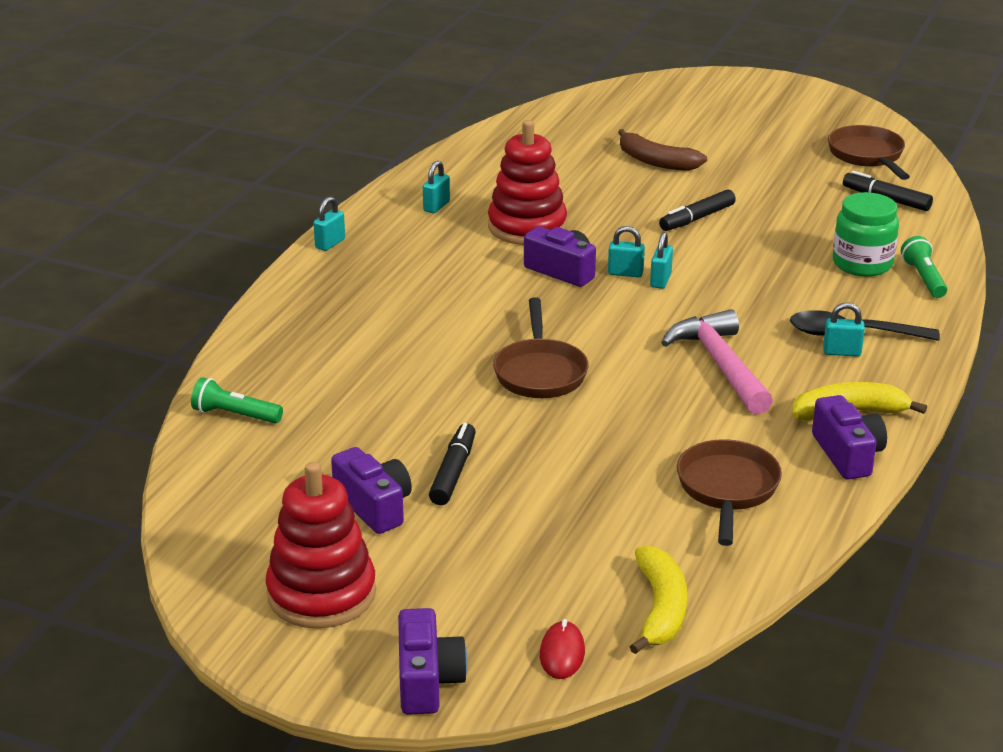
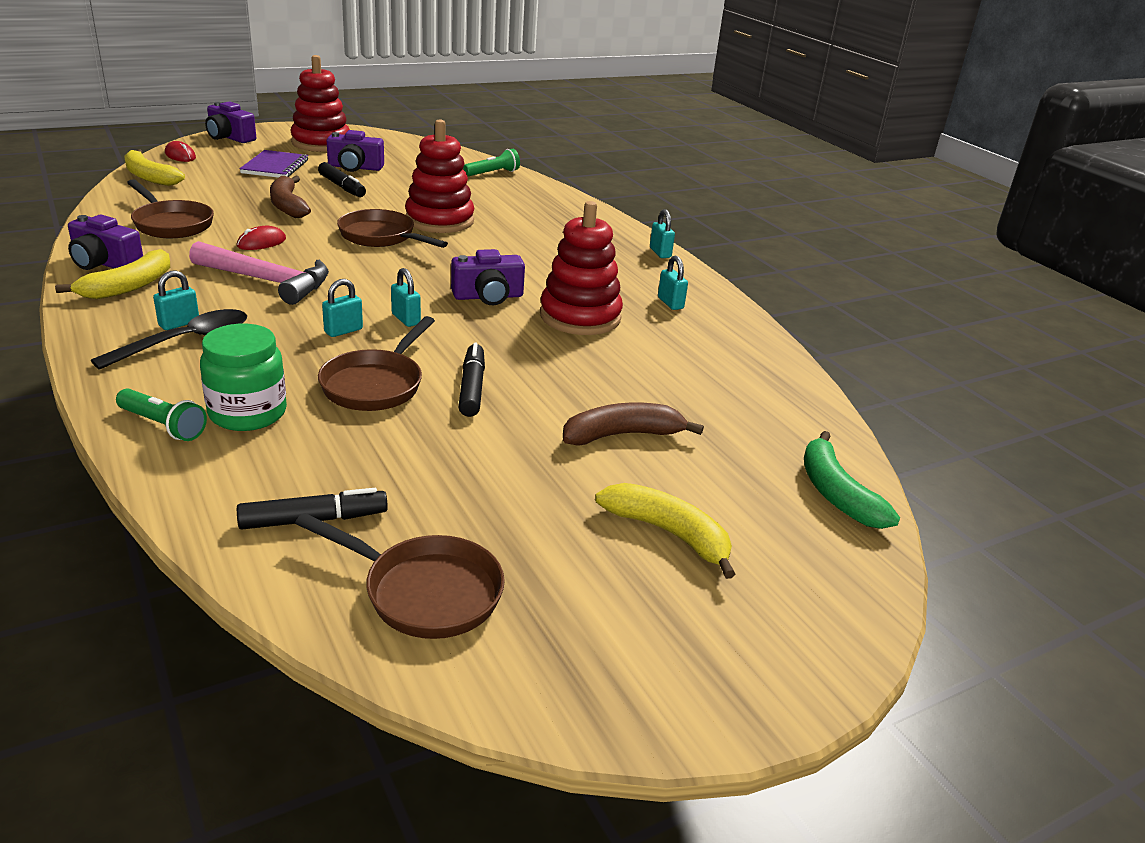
camera: 125 degrees right, 0 degrees up
turquoise padlock [608,226,645,277] -> turquoise padlock moved to [322,279,363,337]
none -> red mouse [237,226,286,250]
none -> purple notebook [239,150,308,178]
none -> brown banana [270,176,311,218]
none -> brown pan [318,316,435,411]
none -> red stacking toy [405,119,475,233]
none -> yellow banana [595,483,735,579]
none -> green banana [804,431,900,529]

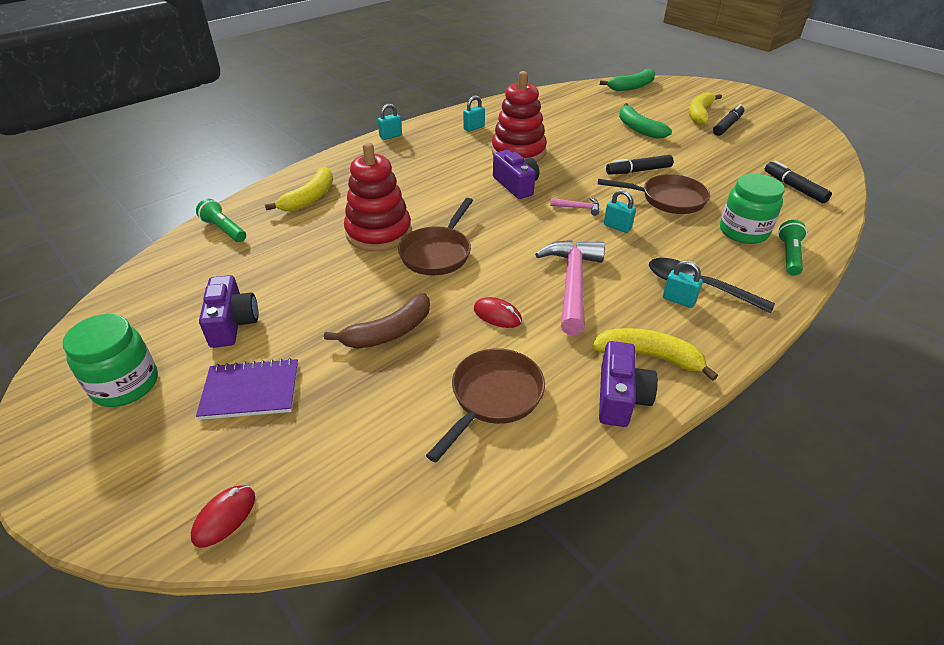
camera: 100 degrees left, 10 degrees up
yellow banana [124,149,185,186] -> yellow banana moved to [265,167,333,211]
purple camera [205,101,256,143] -> none
red stacking toy [290,55,350,152] -> green jar [63,314,158,407]
brown pan [295,513,505,639] -> none
black marker [318,162,366,197] -> black marker moved to [713,104,744,136]
turquoise padlock [391,268,421,327] -> pink hammer [550,197,599,216]
brown banana [563,402,704,446] -> green banana [619,103,672,139]

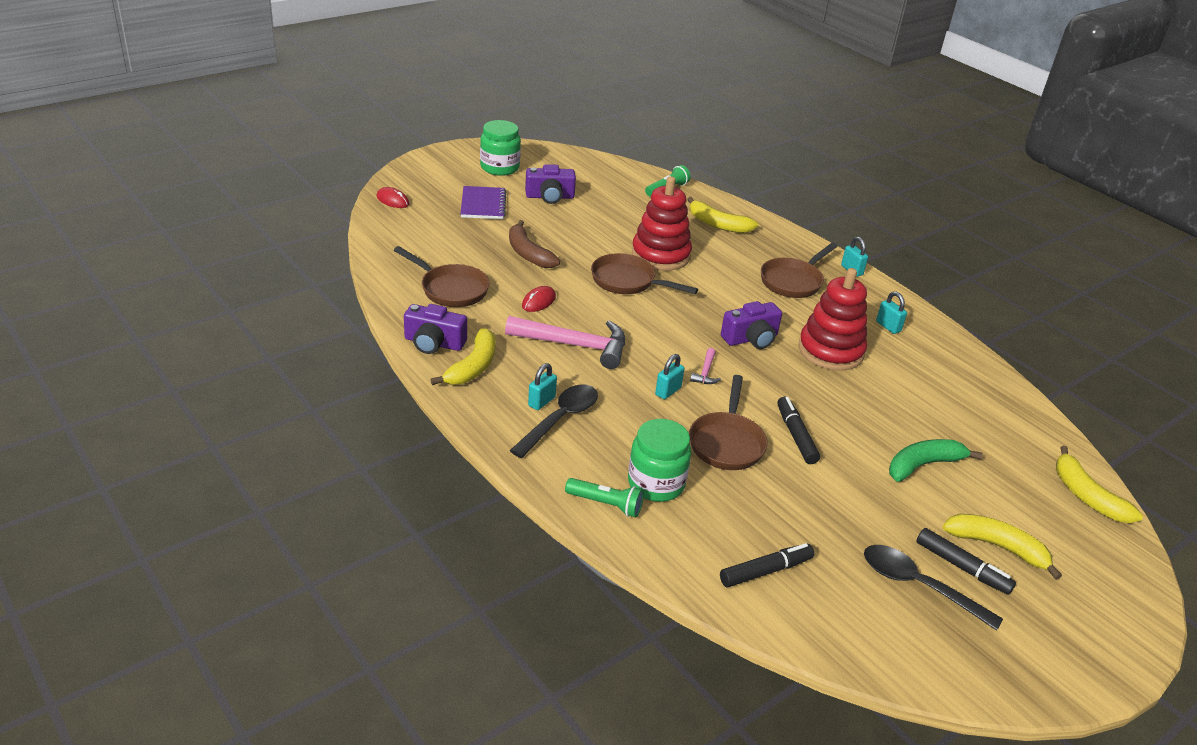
camera: 90 degrees right, 5 degrees down
green banana [600,68,655,91] -> yellow banana [1056,446,1143,523]
none -> brown pan [761,243,838,298]
none -> black spoon [864,545,1003,631]

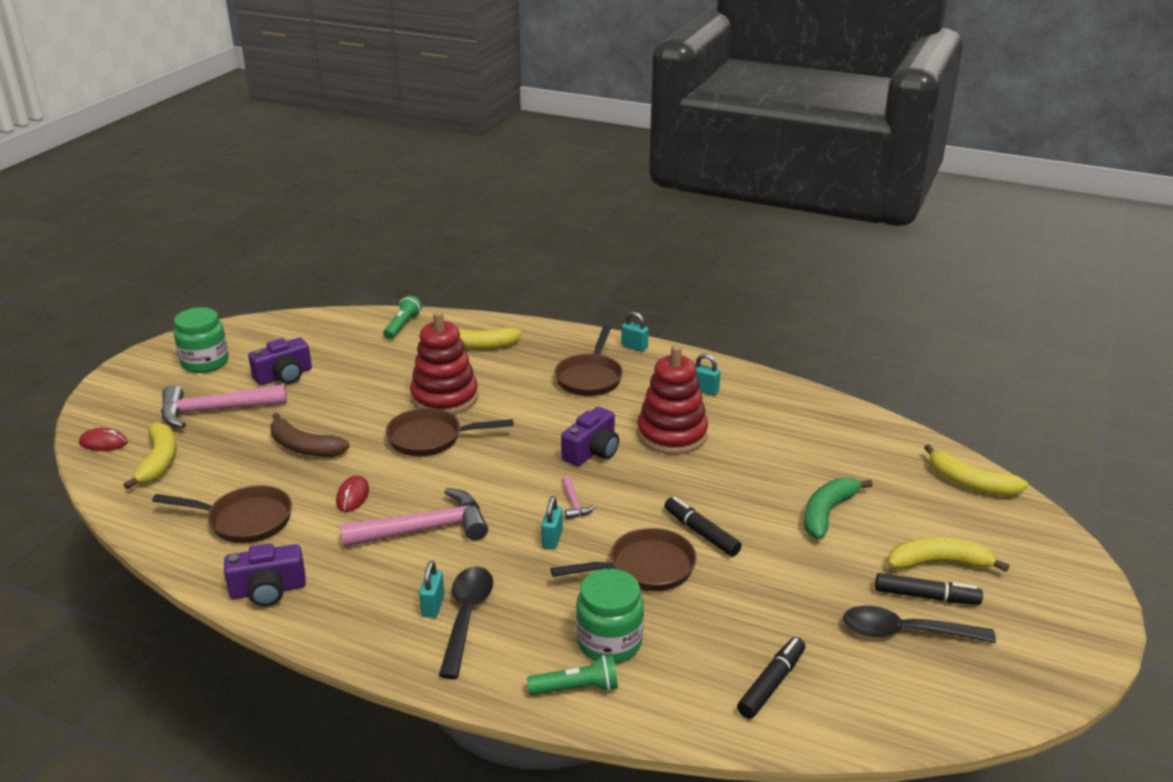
camera: 25 degrees left, 5 degrees down
yellow banana [431,328,496,385] -> yellow banana moved to [124,422,177,489]
purple notebook [460,186,506,219] -> pink hammer [161,384,287,428]
brown pan [689,375,768,470] -> brown pan turned 90 degrees counterclockwise [551,528,697,591]

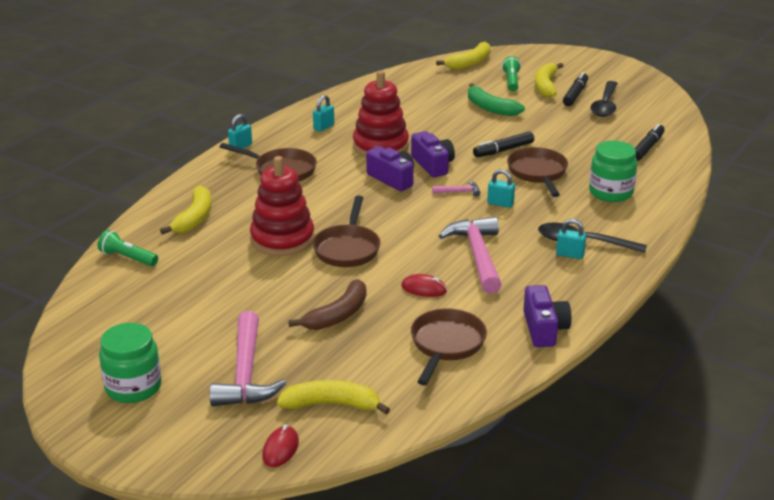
camera: 80 degrees left, 0 degrees up
purple camera [248,338,312,385] -> purple camera moved to [411,131,455,177]
green flashlight [527,655,618,695] -> green flashlight moved to [502,56,521,91]
black marker [737,637,805,719] -> black marker turned 75 degrees clockwise [635,124,665,161]

